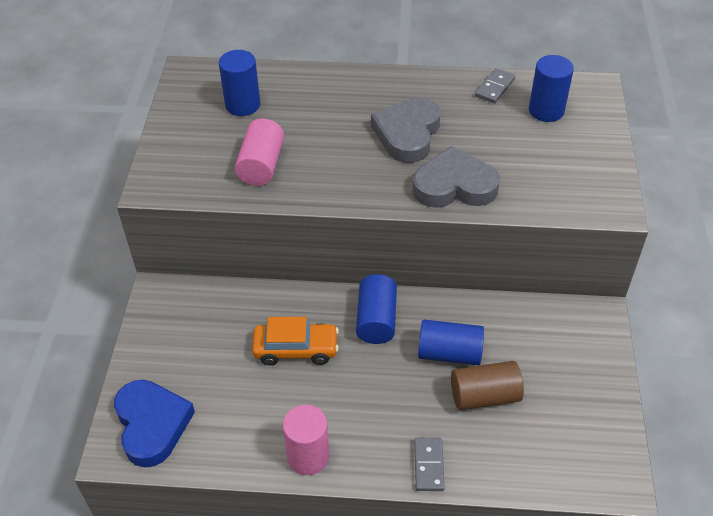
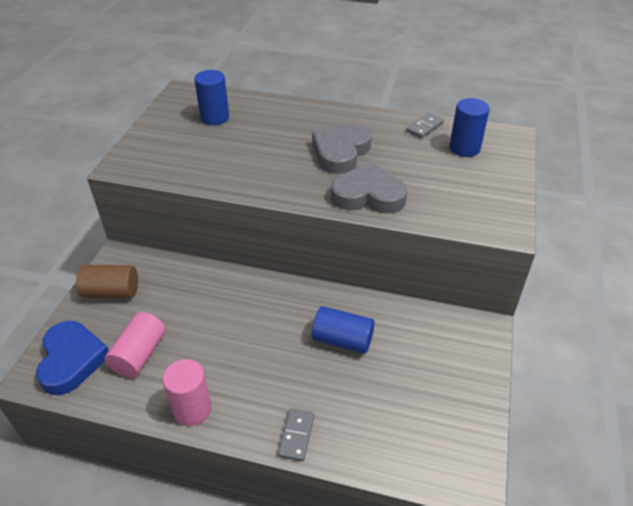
camera: 10 degrees right, 5 degrees down
pink cylinder [235,118,284,186] -> pink cylinder moved to [105,312,165,378]
orange car [252,317,339,365] -> none
blue cylinder [356,274,397,344] -> none
brown cylinder [451,361,524,410] -> brown cylinder moved to [76,265,138,298]

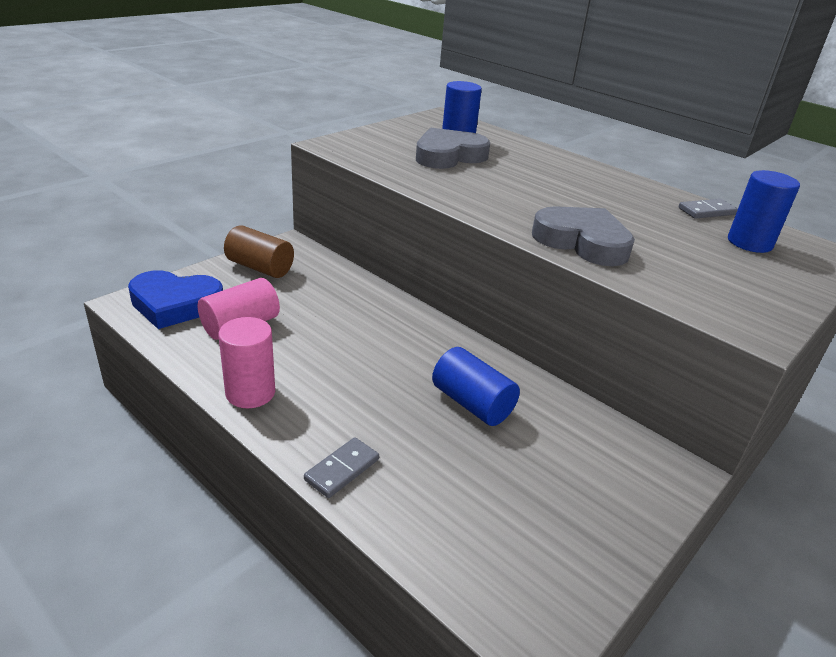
camera: 25 degrees right, 10 degrees down
blue heart [36,321,109,395] -> blue heart turned 75 degrees clockwise [128,270,223,329]
grey heart [312,124,372,174] -> grey heart moved to [416,128,490,169]

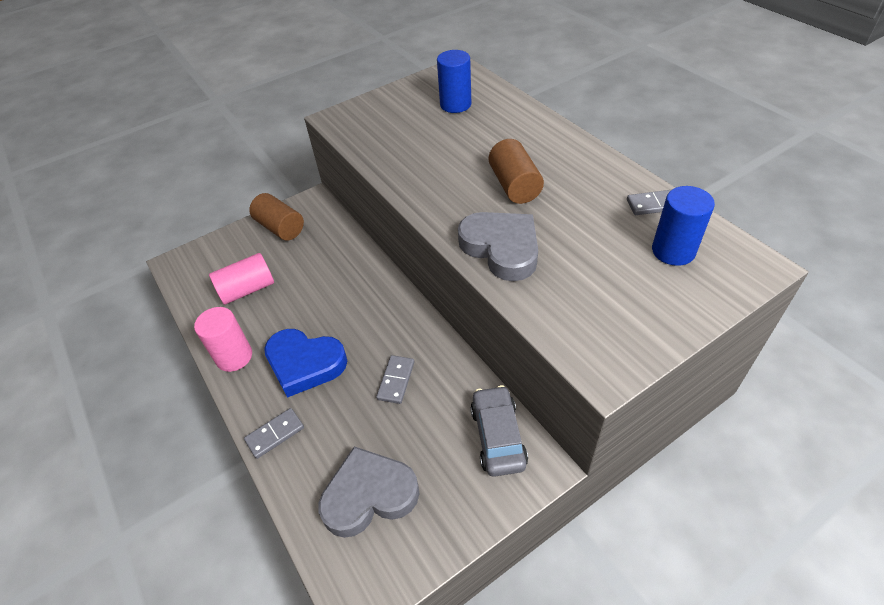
camera: 20 degrees right, 15 degrees up
blue heart [128,270,223,329] -> blue heart moved to [264,329,347,398]
grey heart [416,128,490,169] -> grey heart moved to [318,446,420,538]
blue cylinder [432,347,520,426] -> grey domino [376,355,414,404]
none -> grey car [470,385,528,477]
none -> brown cylinder [489,139,544,204]

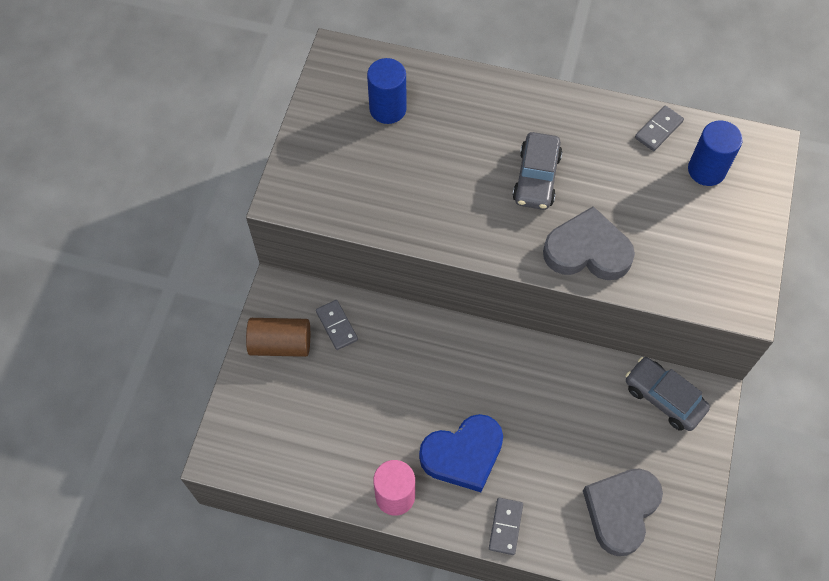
camera: 45 degrees left, 15 degrees up
pink cylinder [209,253,274,305] -> none
grey domino [376,355,414,404] -> grey domino moved to [316,300,358,350]
brown cylinder [489,139,544,204] -> grey car [512,132,562,210]

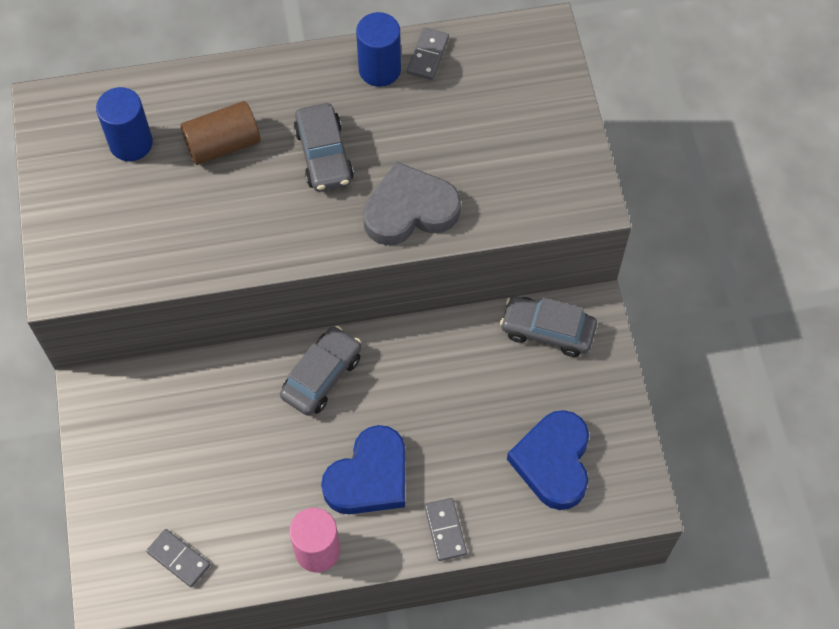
camera: 25 degrees left, 0 degrees up
brown cylinder [246,318,310,357] -> brown cylinder moved to [181,101,260,165]
grey domino [316,300,358,350] -> grey domino moved to [146,529,210,587]
grey heart [583,469,663,556] -> blue heart [507,410,589,510]
blue cylinder [688,120,743,186] -> blue cylinder moved to [356,12,401,87]
none -> grey car [280,326,361,416]

